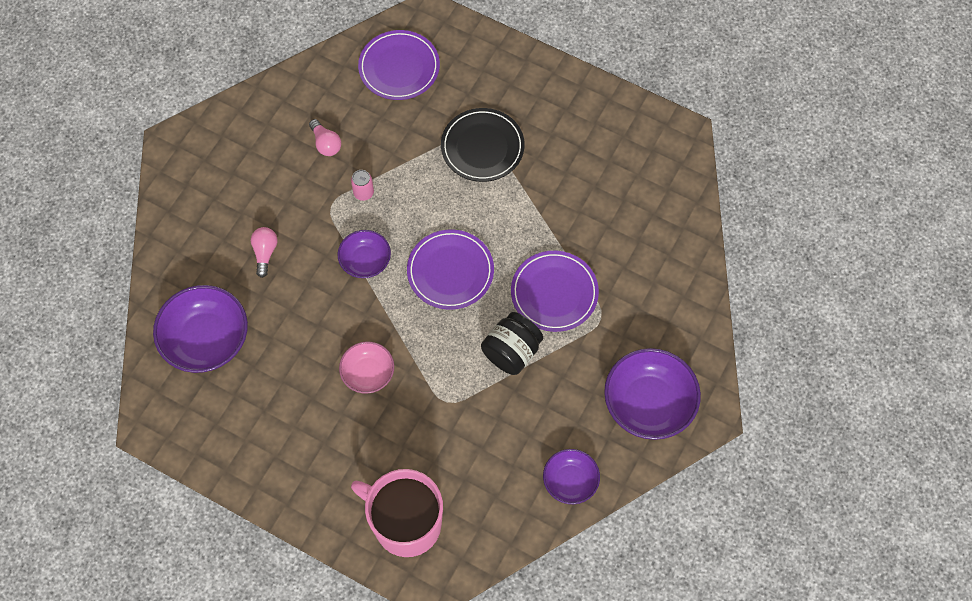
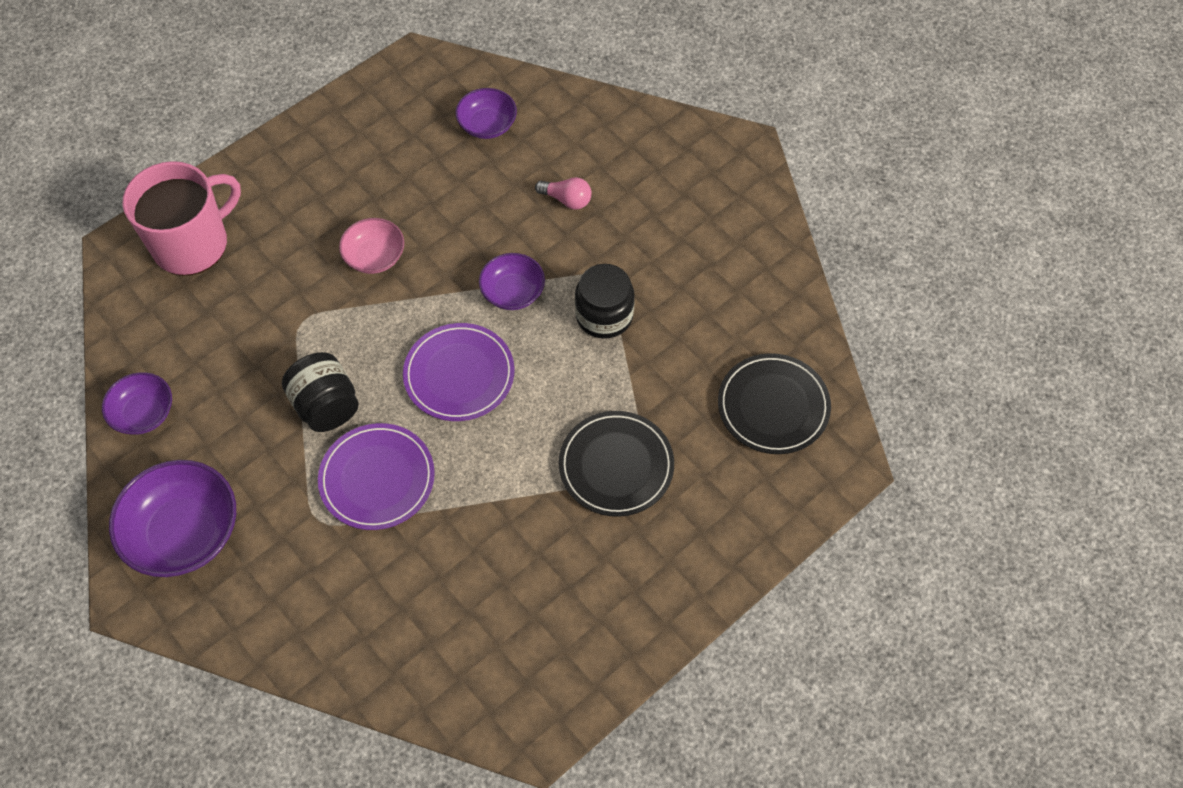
camera: 110 degrees right, 5 degrees down
purple bowl [153,285,248,373] -> purple bowl [455,88,517,139], size x0.59
pink light bulb [309,119,341,156] -> none
pink can [351,170,374,201] -> black jar [575,264,635,339]
purple plate [358,30,440,100] -> black plate [718,353,831,454]

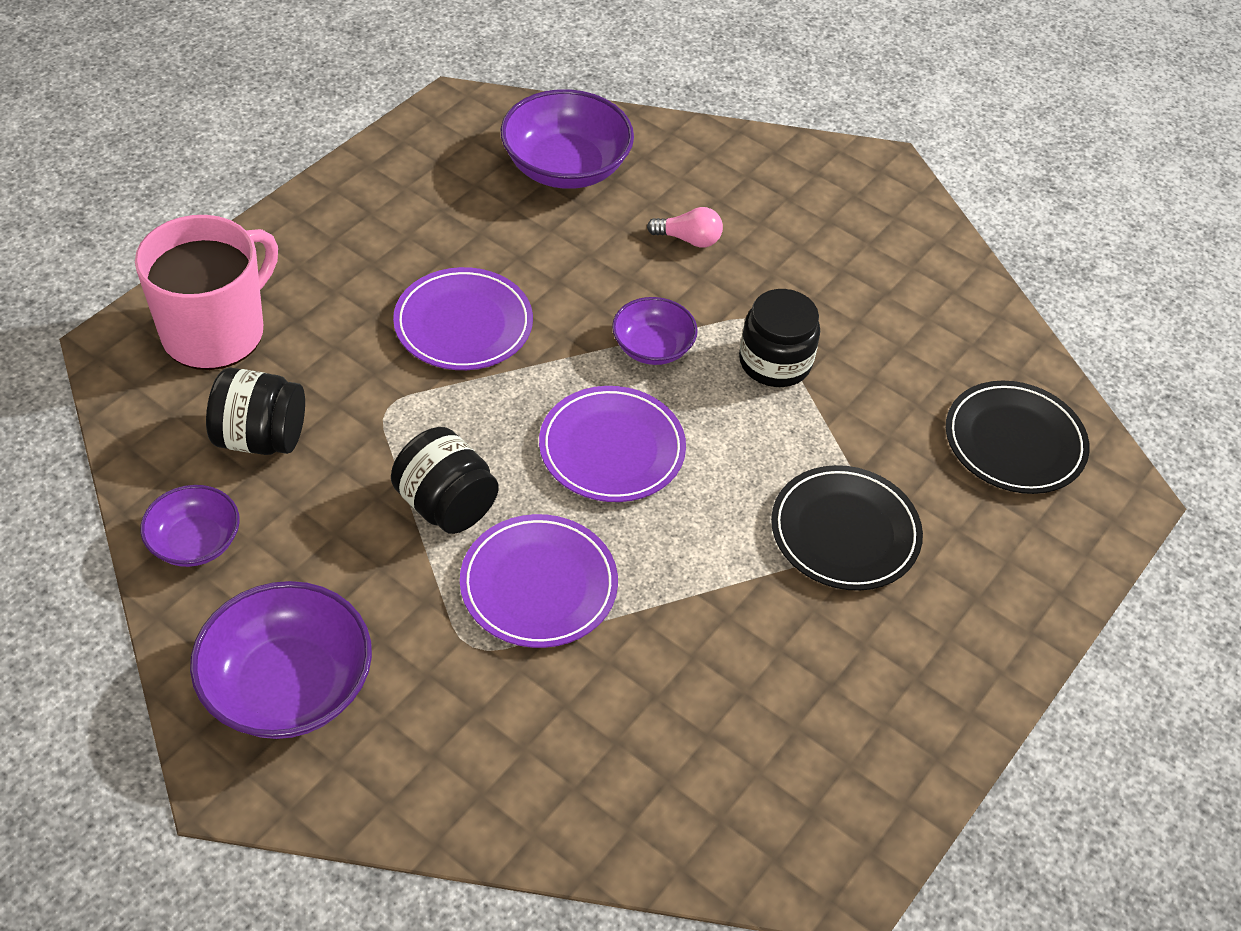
camera: 15 degrees left, 10 degrees down
pink bowl [339,218,404,274] -> purple plate [393,267,533,370]
purple bowl [455,88,517,139] -> purple bowl [501,89,634,189], size x1.71
none -> black jar [206,368,305,455]

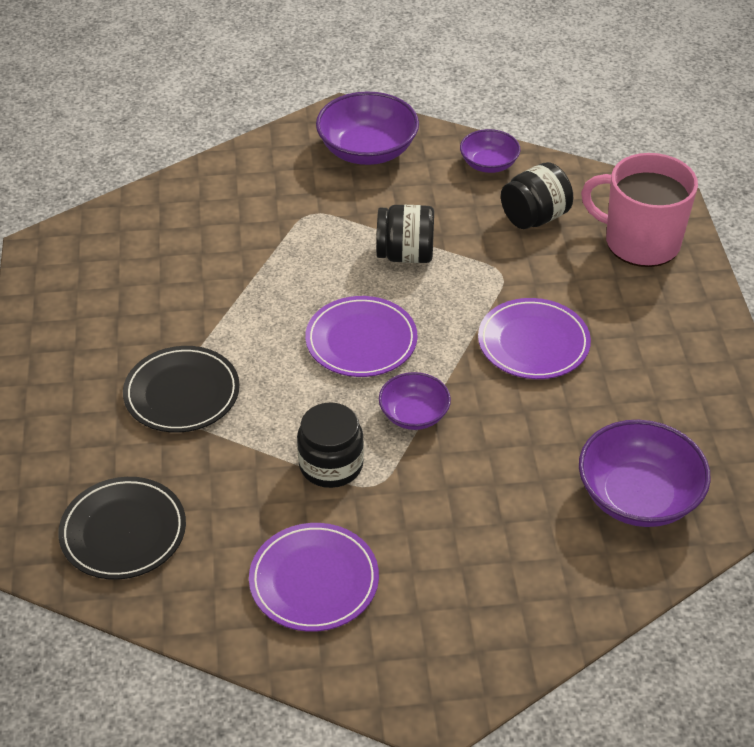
camera: 140 degrees right, 5 degrees down
pink mug [135,215,278,370] -> pink mug turned 120 degrees clockwise [581,153,698,267]
purple plate [460,514,618,648] -> purple plate moved to [249,523,379,632]
pink light bulb [647,207,723,248] -> none

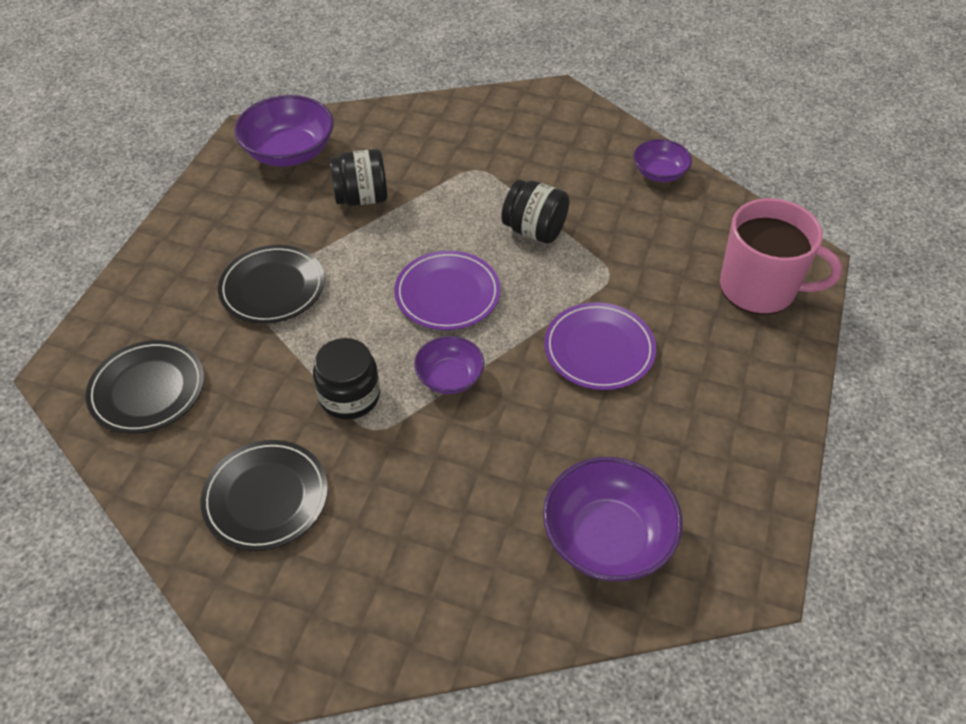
camera: 25 degrees right, 5 degrees up
purple plate [249,523,379,632] -> black plate [200,440,328,551]
purple bowl [316,91,419,165] -> purple bowl moved to [234,95,334,167]
black jar [501,162,573,229] -> black jar moved to [330,149,387,206]
pink mug [581,153,698,267] -> pink mug turned 150 degrees clockwise [720,198,842,315]

